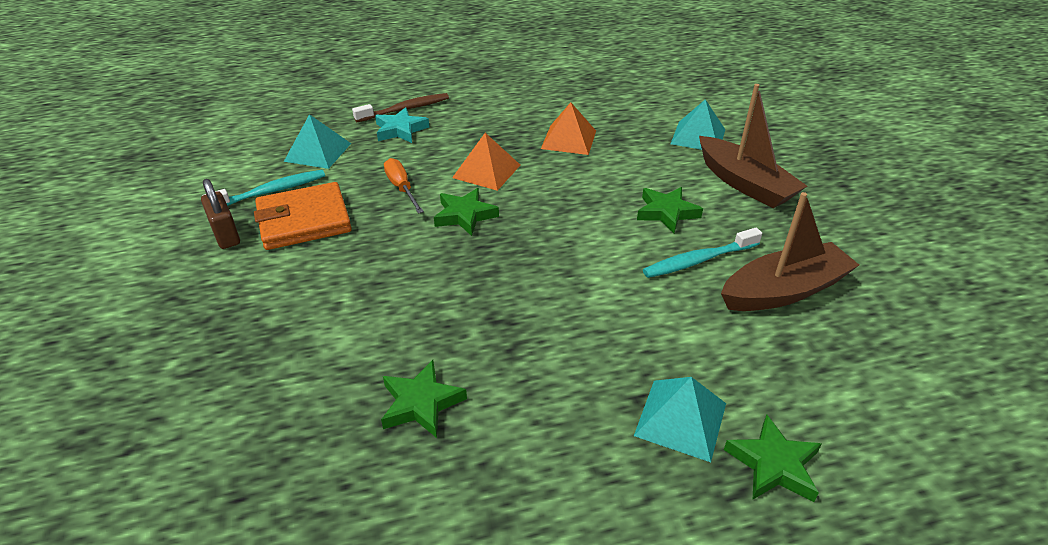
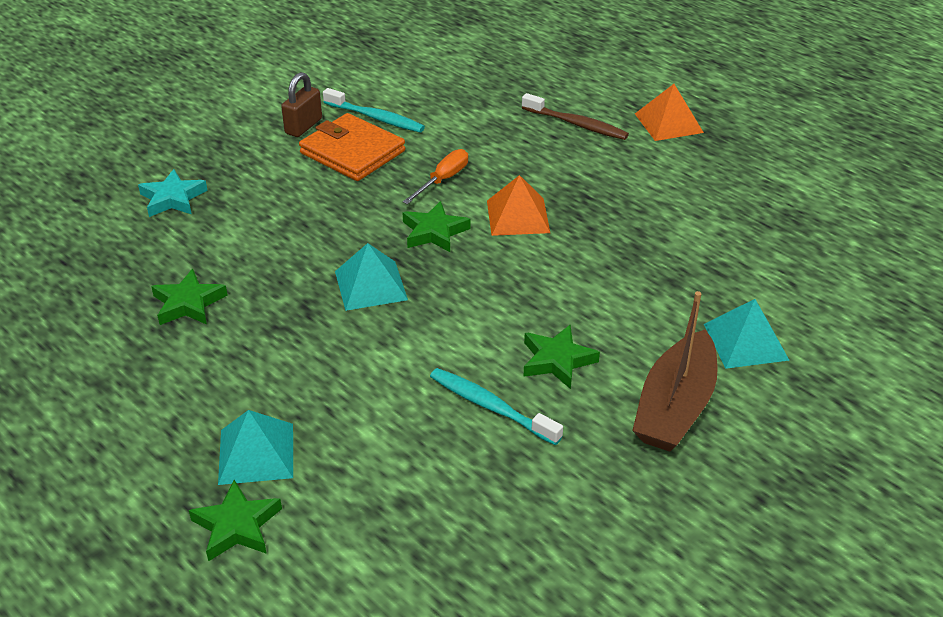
camera: 60 degrees right, 0 degrees up
turquoise pyramid [284,114,351,169] -> turquoise pyramid moved to [335,243,408,311]
turquoise star [375,107,429,143] -> turquoise star moved to [138,169,208,217]
orange pyramid [541,102,596,155] -> orange pyramid moved to [635,84,704,141]
brown boat [721,192,859,311] -> none

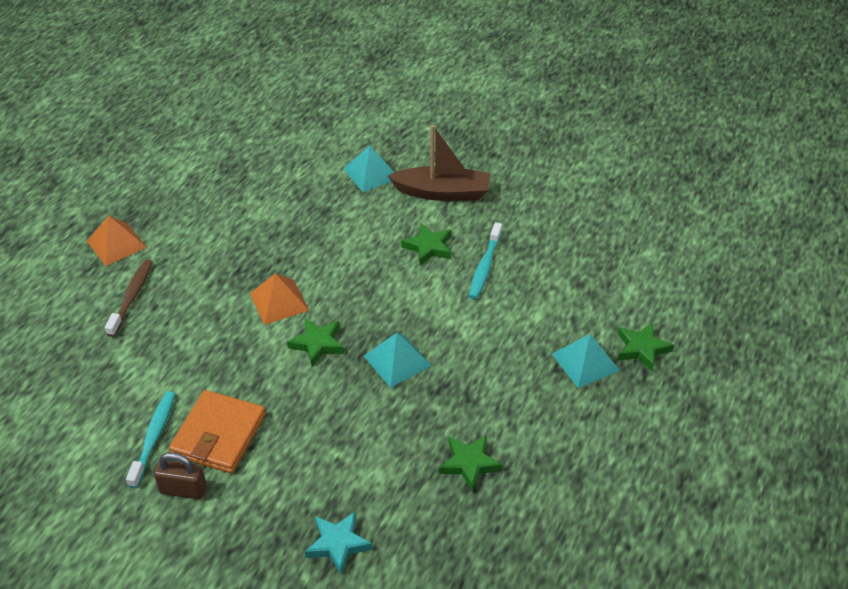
camera: 110 degrees left, 5 degrees up
orange screwdriver [403,149,468,204] -> none

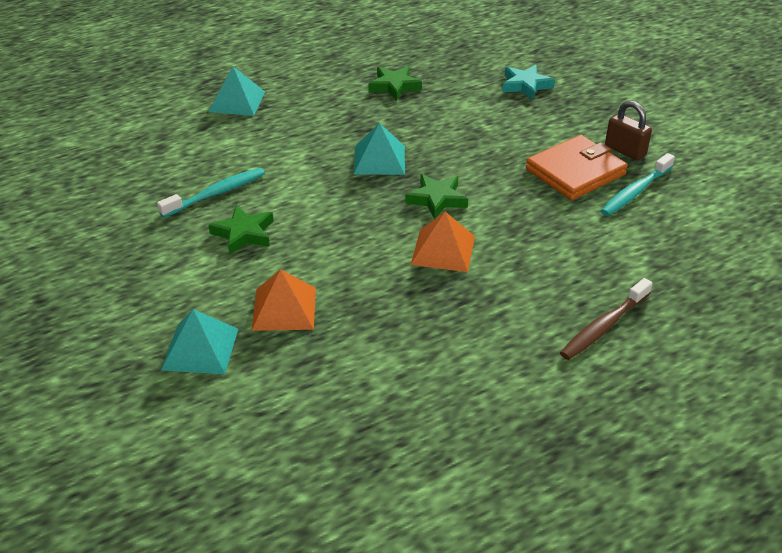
camera: 145 degrees left, 5 degrees down
orange pyramid [87,216,147,266] -> orange pyramid moved to [252,269,316,331]
brown boat [388,125,490,201] -> none
green star [618,322,674,371] -> none

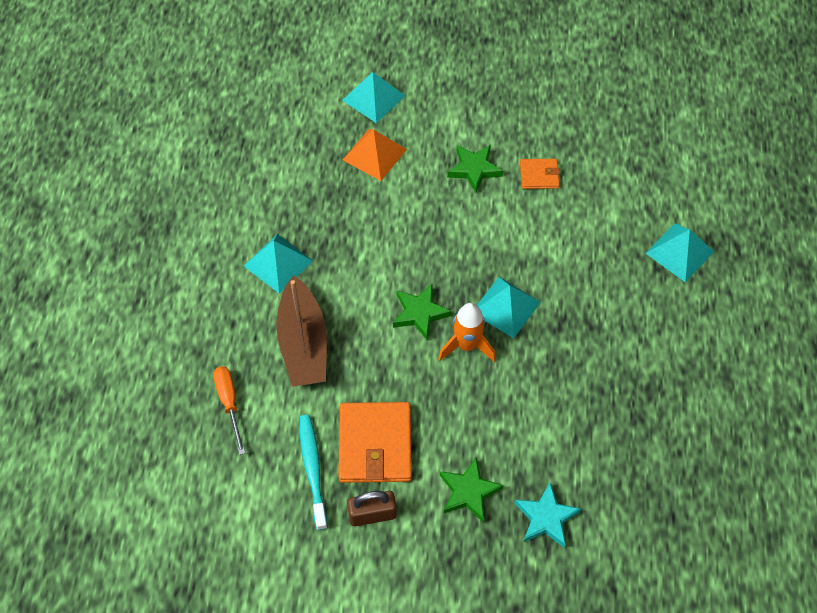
camera: 125 degrees right, 20 degrees up
turquoise toothbrush [157,168,265,218] -> orange wallet [520,159,560,189]
green star [369,66,422,101] -> green star moved to [440,458,504,522]
orange pyramid [411,212,475,272] -> none
brown toothbrush [560,278,653,360] -> none
none -> orange screwdriver [213,366,245,455]
none -> turquoise pyramid [244,234,313,294]
none -> brown boat [277,275,327,387]
none -> orange rocket [438,303,496,362]

